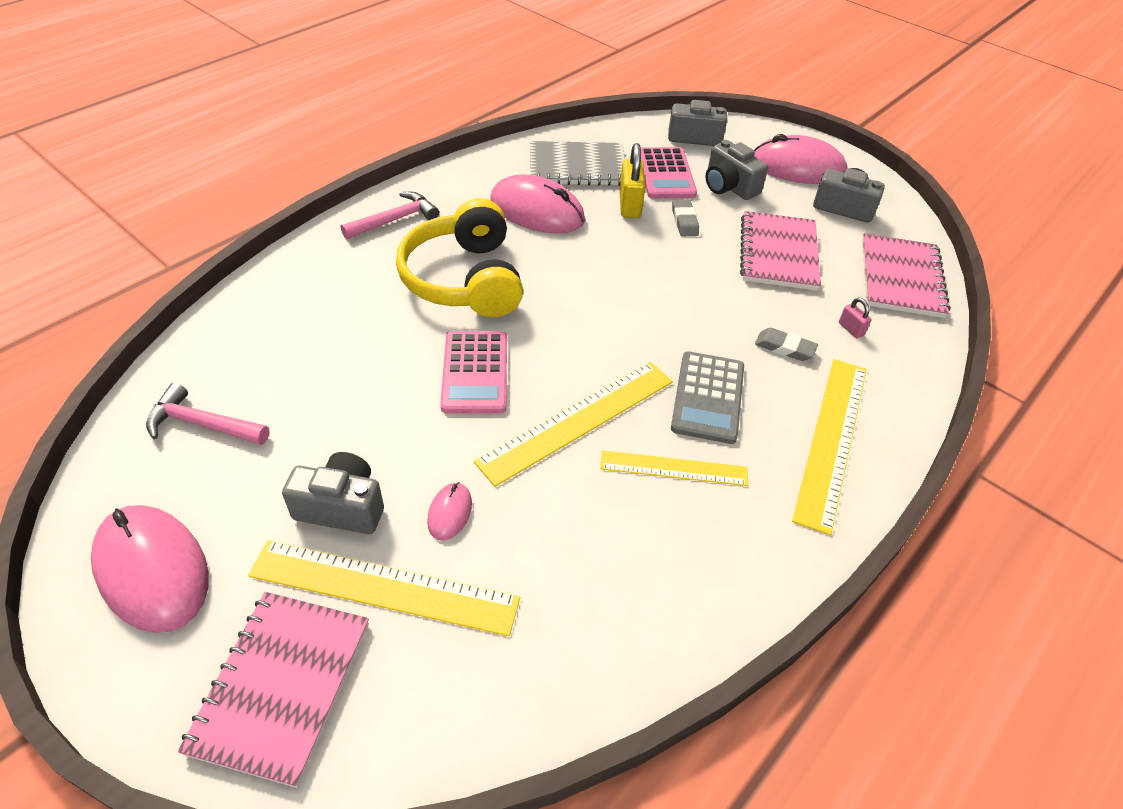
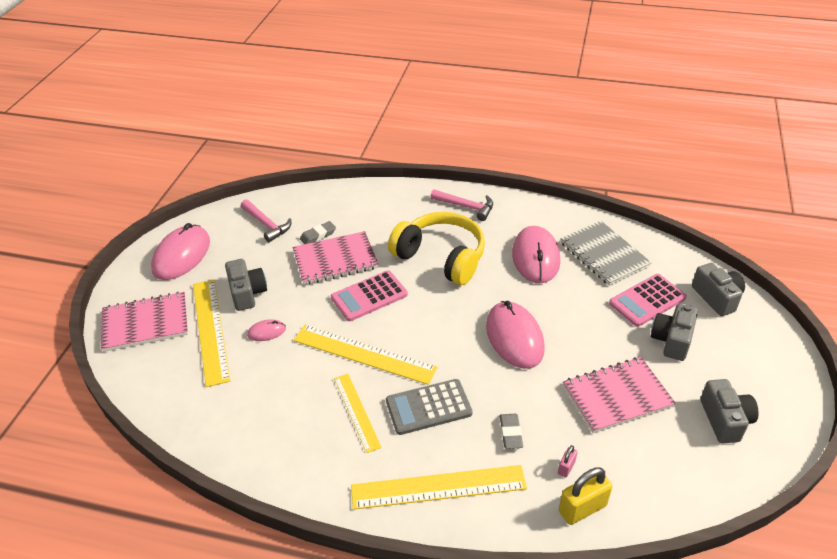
camera: 65 degrees right, 5 degrees down
pink hammer [146,383,270,445] -> pink hammer turned 150 degrees clockwise [241,199,291,242]
yellow headphones [396,198,523,317] -> yellow headphones turned 75 degrees clockwise [388,212,485,285]
yellow padlock [619,143,646,218] -> yellow padlock moved to [559,467,613,525]
grey eraser [672,199,699,236] -> grey eraser moved to [300,221,336,244]
pink mouse [754,134,848,184] -> pink mouse moved to [486,301,545,369]
pink notebook [862,233,951,318] -> pink notebook moved to [292,231,379,285]

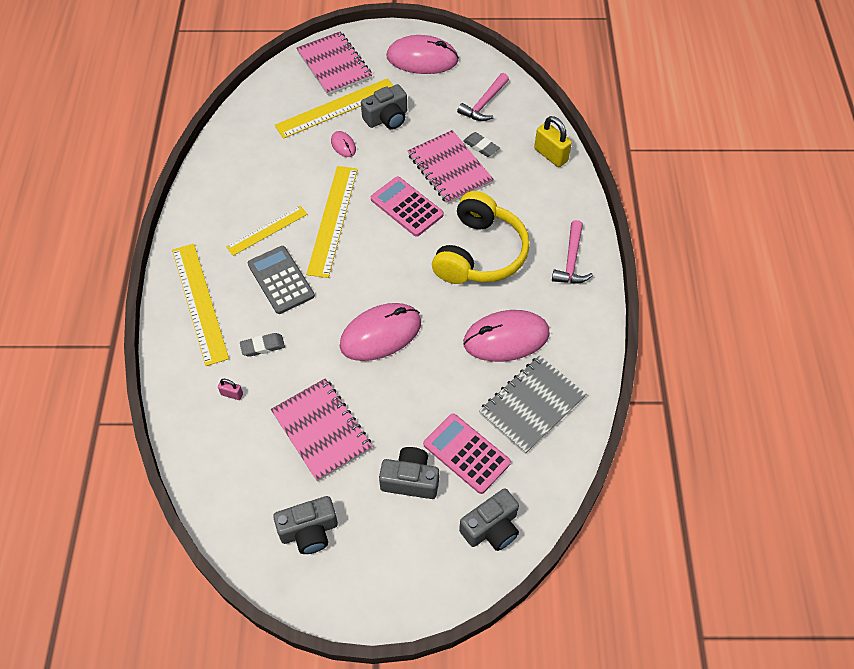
camera: 75 degrees right, 15 degrees up
yellow padlock [559,467,613,525] -> yellow padlock moved to [534,116,572,167]

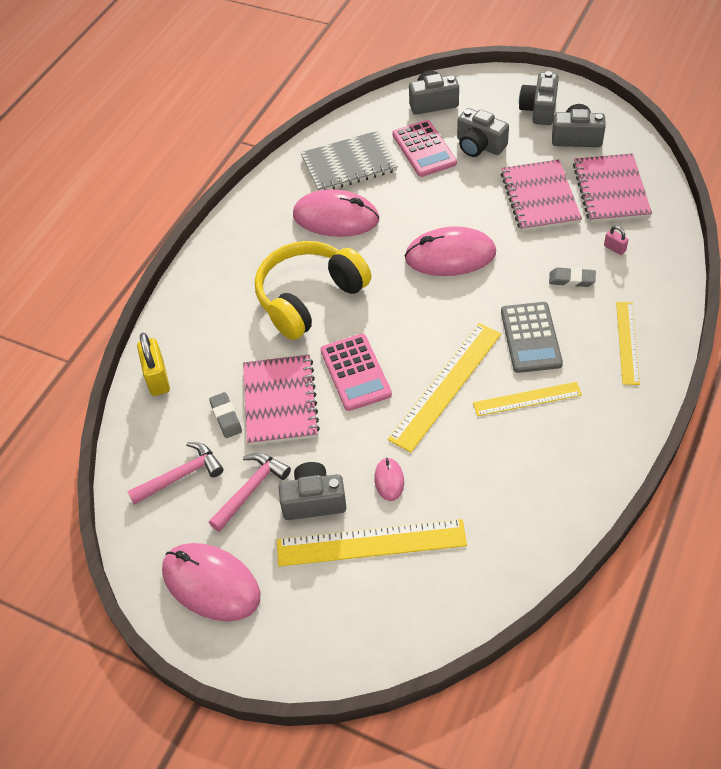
camera: 150 degrees left, 5 degrees down
yellow ruler [172,244,229,366] -> yellow ruler [616,302,640,385], size x0.62
pink notebook [297,31,372,95] -> pink notebook moved to [573,153,652,223]
pink hammer [552,220,593,283] -> pink hammer moved to [209,453,291,532]
none -> grey camera [519,71,559,125]

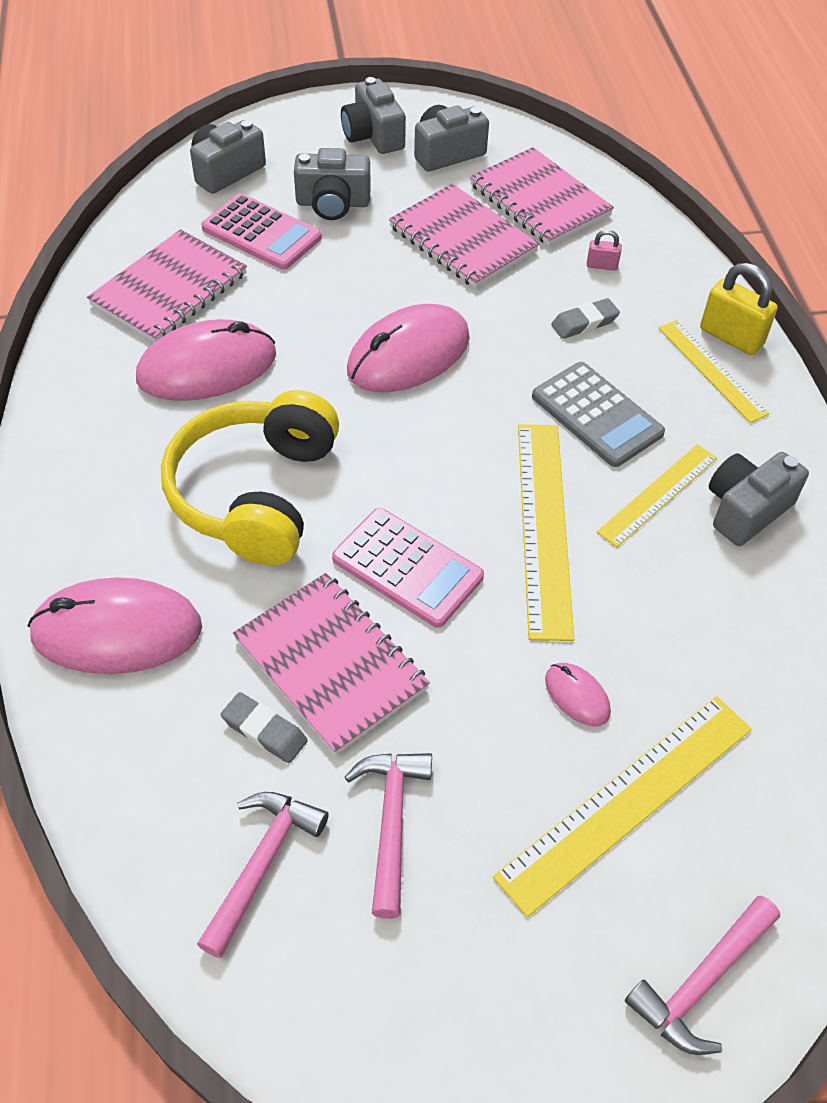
camera: 40 degrees left, 0 degrees up
yellow padlock [137,333,170,396] -> yellow padlock moved to [700,263,778,355]
pink mouse [162,543,260,622] -> pink mouse moved to [28,577,202,674]
grey camera [278,462,347,520] -> grey camera moved to [709,452,809,546]
grey notebook [301,131,398,191] -> pink notebook [87,229,247,342]
none -> pink hammer [625,895,780,1055]

